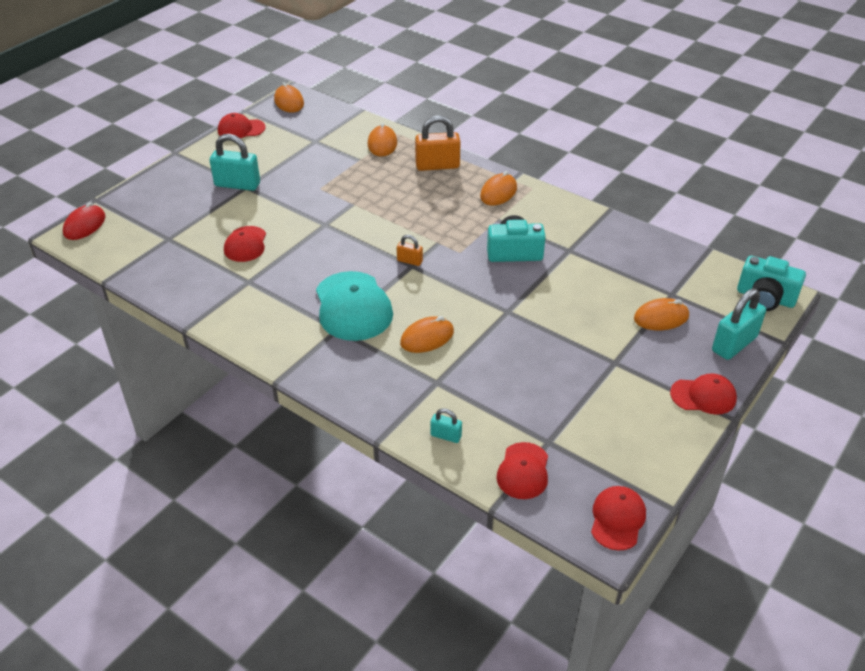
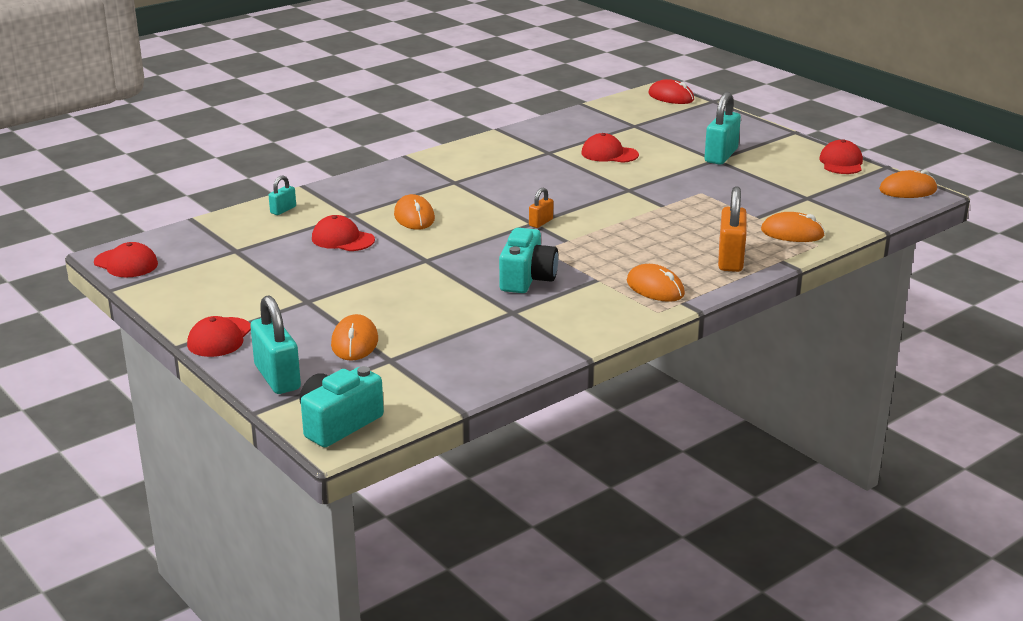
camera: 105 degrees right, 15 degrees down
turquoise cap [316,271,393,341] -> none
red cap [497,442,548,499] -> red cap moved to [312,215,375,251]

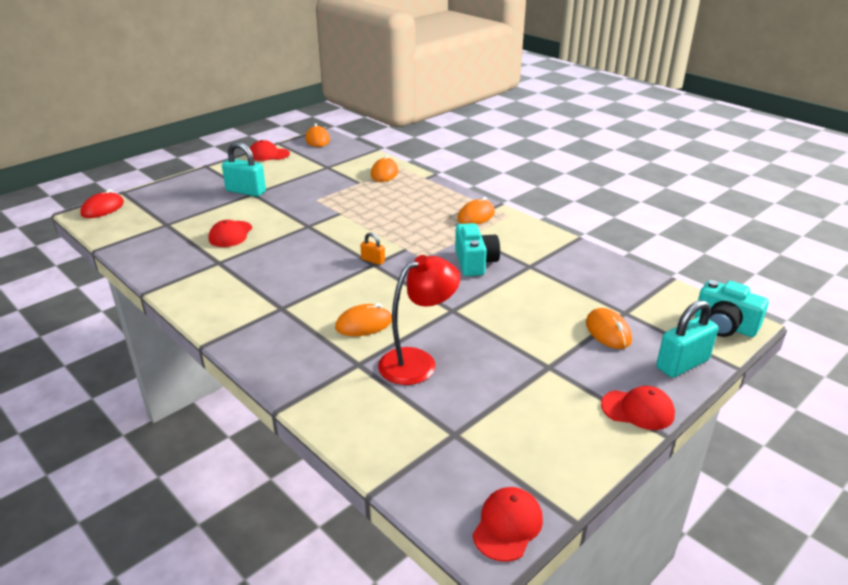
camera: 95 degrees left, 5 degrees up
turquoise padlock [269,175,296,215] -> none
red cap [312,215,375,251] -> red lamp [378,255,460,385]
orange mouse [331,314,378,361] -> orange mouse turned 75 degrees clockwise [586,308,632,349]
turquoise camera [499,228,558,293] -> turquoise camera turned 75 degrees clockwise [455,223,500,276]
orange padlock [718,186,747,272] -> none

